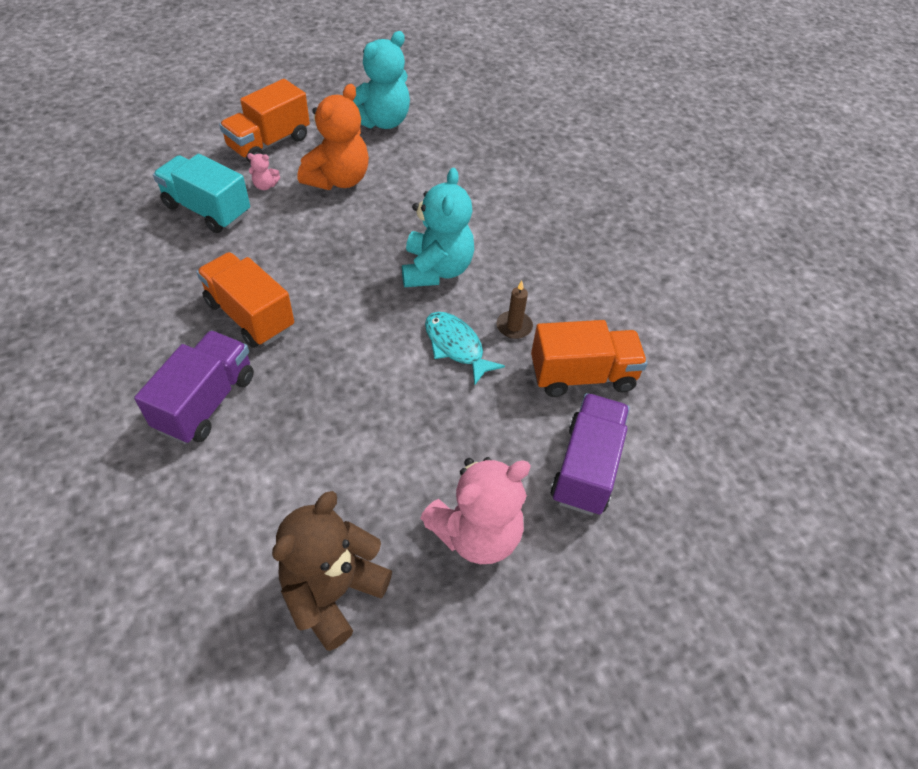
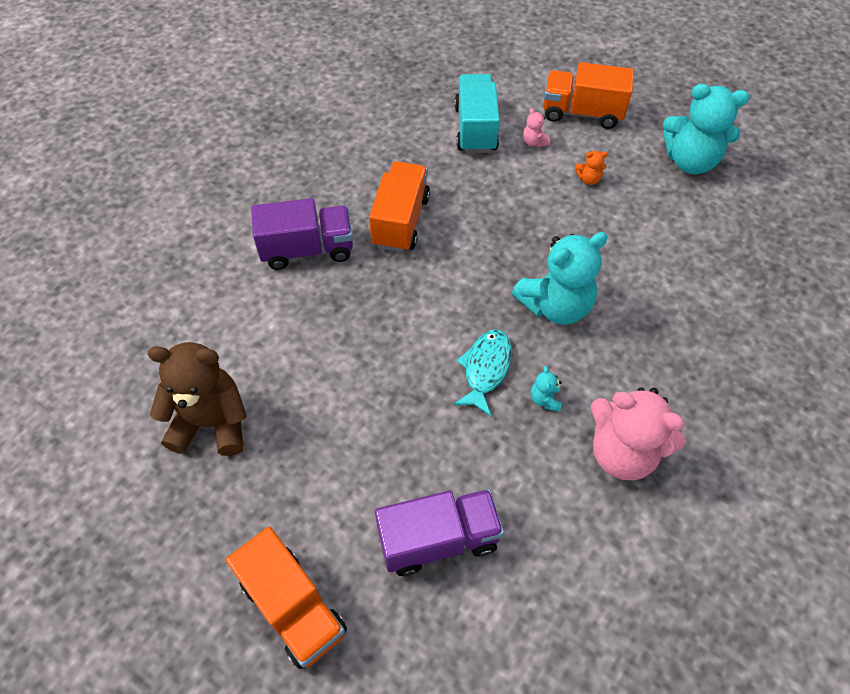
camera: 60 degrees right, 5 degrees up
orange teddy bear [298,84,369,190] -> orange teddy bear [575,151,608,185], size x0.41
pink teddy bear [420,457,531,564] -> pink teddy bear moved to [591,387,685,480]
brown candle [496,281,533,339] -> turquoise teddy bear [531,366,562,412]
orange truck [531,320,647,397] -> orange truck moved to [226,527,347,669]

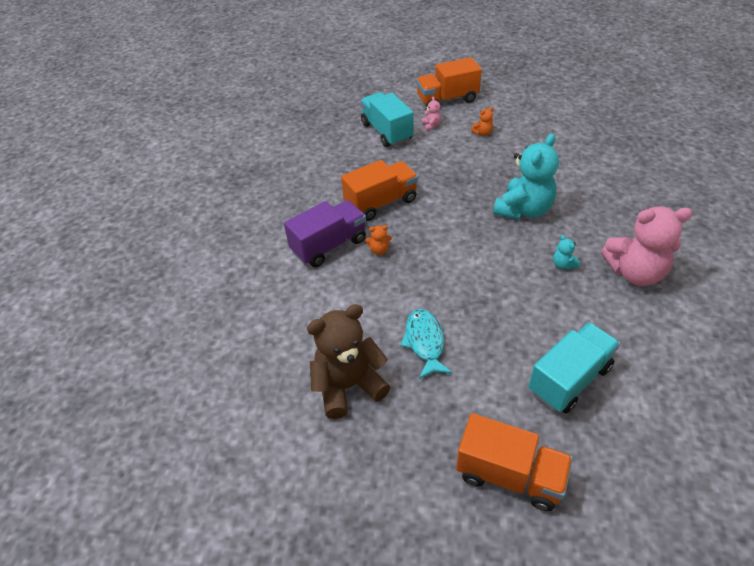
camera: 25 degrees left, 10 degrees down
orange truck [369,161,430,252] -> orange truck turned 75 degrees clockwise [341,160,418,221]
purple truck [375,489,504,576] -> turquoise truck [528,322,620,414]
turquoise fish [453,329,512,416] -> turquoise fish moved to [400,309,452,379]
pink teddy bear [523,108,550,147] -> pink teddy bear turned 135 degrees counterclockwise [422,97,441,131]
turquoise teddy bear [663,84,749,174] -> none
none -> orange teddy bear [365,225,392,255]

